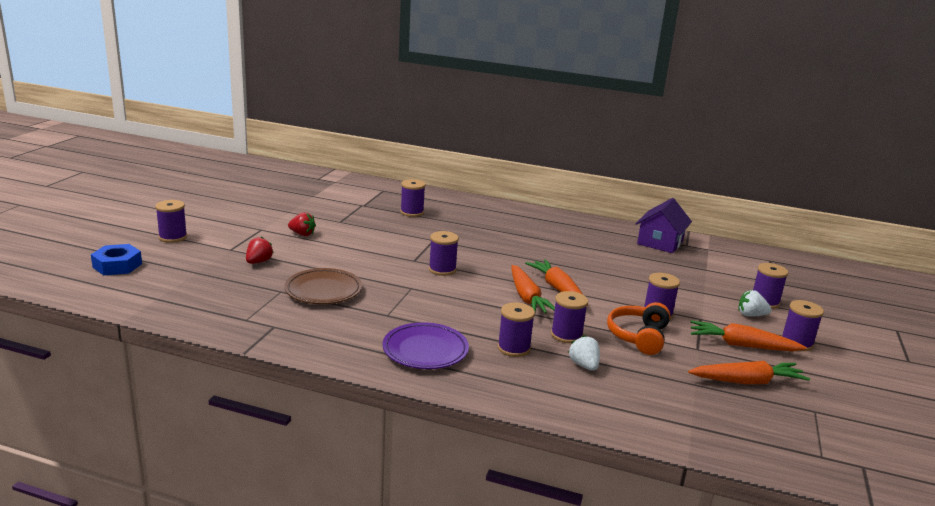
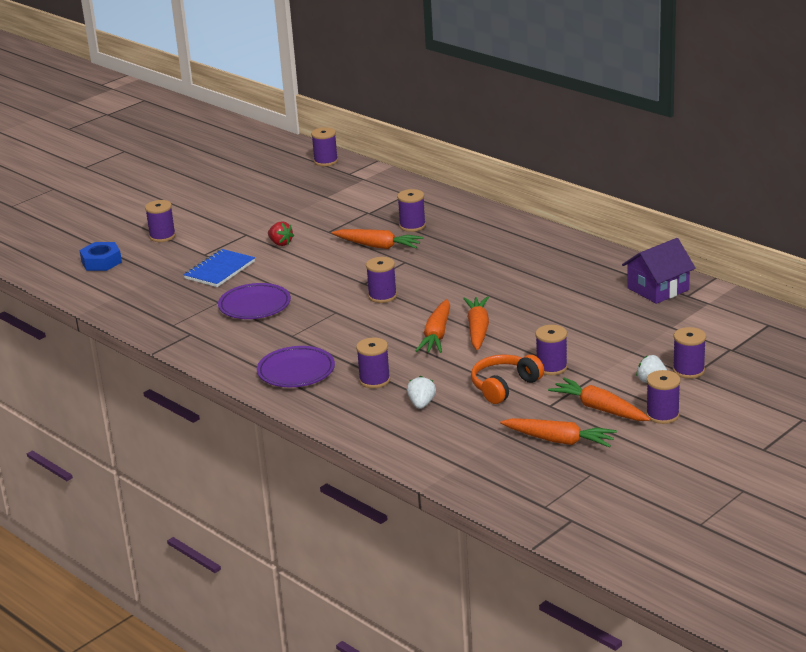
camera: 30 degrees right, 5 degrees up
red strawberry [246,237,274,264] -> blue notebook [184,249,255,287]
brown plate [284,268,362,304] -> purple plate [218,283,291,319]
purple spool [551,291,588,343] -> purple spool moved to [311,127,338,166]
none -> orange carrot [332,229,424,249]

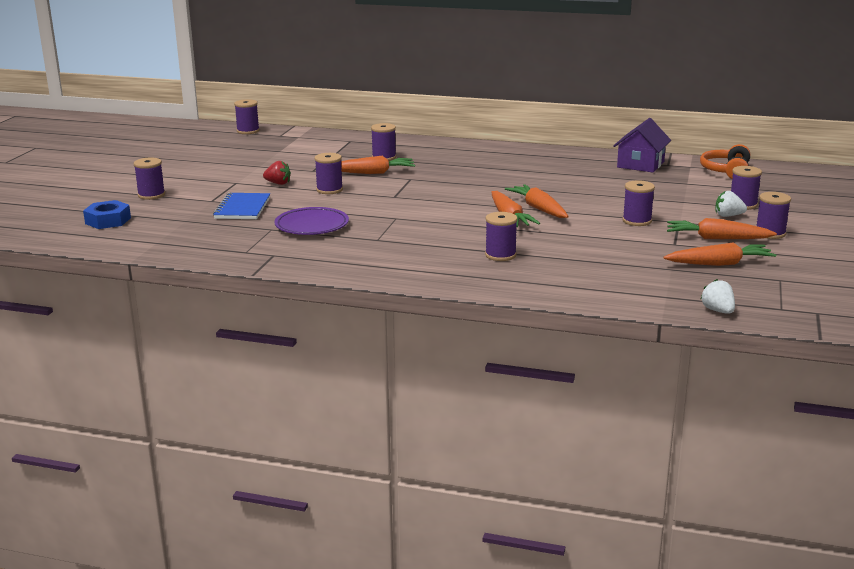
camera: 30 degrees left, 5 degrees down
purple plate [257,346,335,387] -> none
purple spool [366,257,397,303] -> purple spool moved to [315,153,343,194]
white strawberry [407,376,436,409] -> white strawberry moved to [700,279,735,314]
orange headphones [471,355,544,404] -> orange headphones moved to [700,144,750,179]

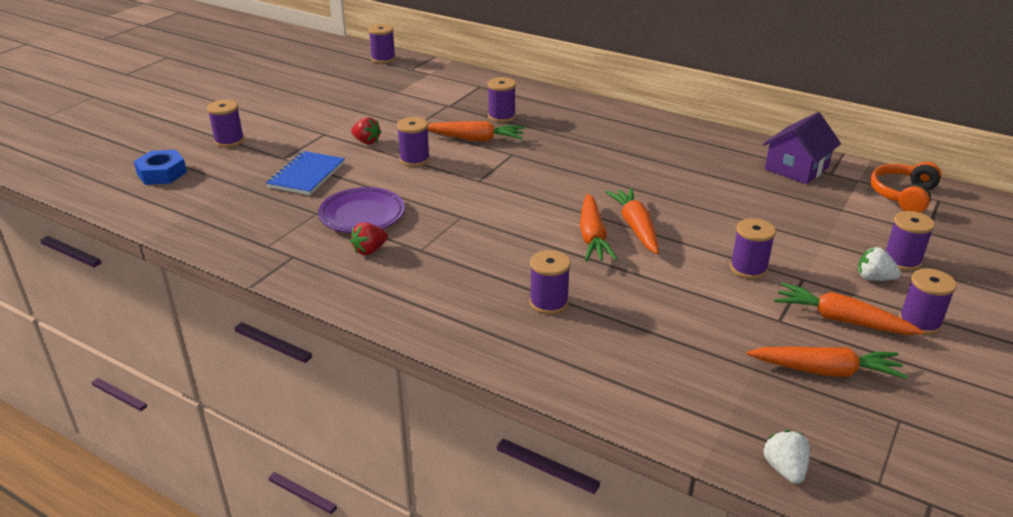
camera: 15 degrees right, 10 degrees up
none -> red strawberry [350,222,388,255]

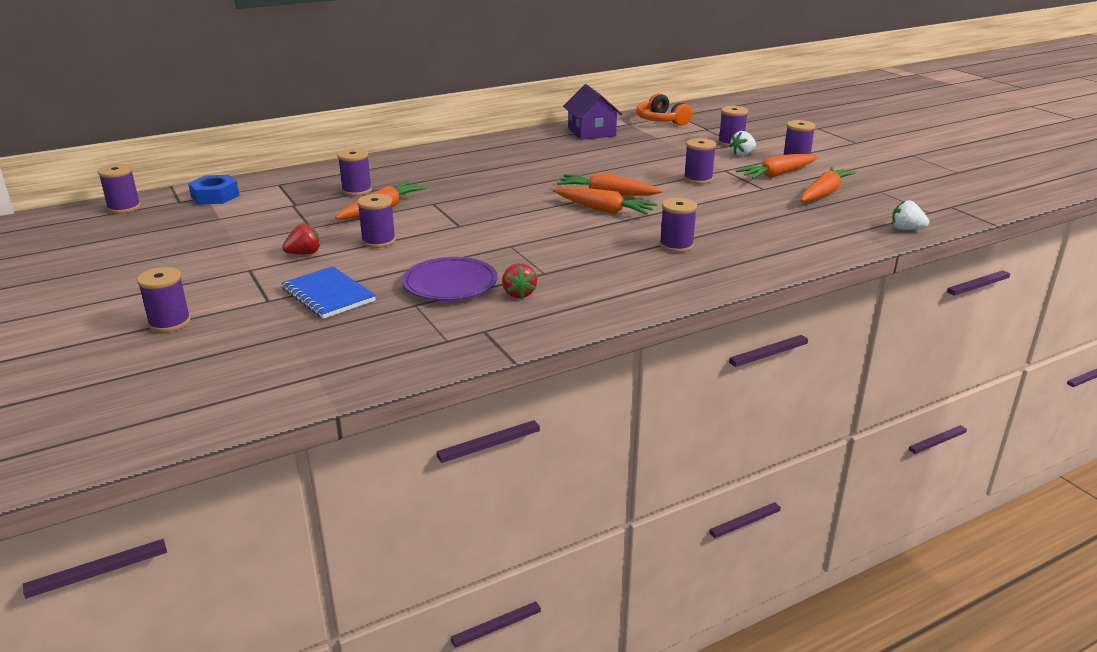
camera: 60 degrees left, 5 degrees down
blue nut [134,150,187,185] -> blue nut moved to [188,175,239,205]

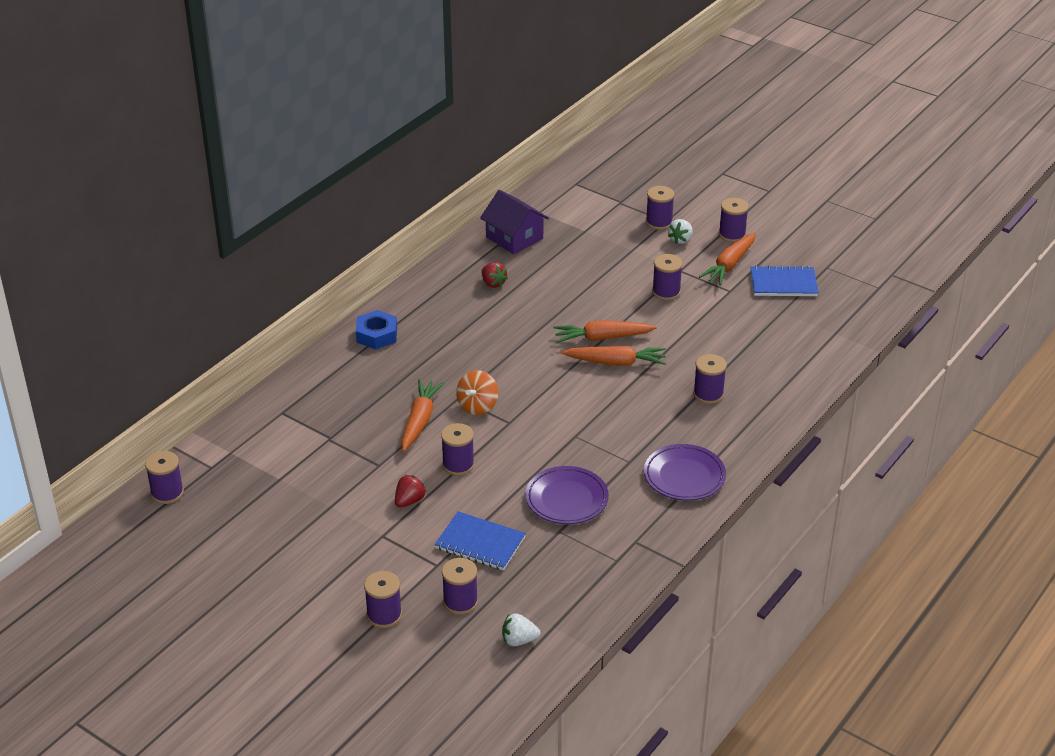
camera: 25 degrees left, 10 degrees up
blue nut [188,175,239,205] -> blue nut moved to [356,310,397,349]
purple spool [337,148,372,196] -> purple spool moved to [442,558,478,615]
red strawberry [502,263,537,298] -> red strawberry moved to [481,262,508,288]
orange headphones [636,93,692,126] -> none
orange carrot [801,167,856,202] -> blue notebook [750,265,819,296]
white strawberry [892,200,929,230] -> white strawberry moved to [502,613,540,646]
none -> orange spinning top [456,370,498,415]
none -> purple plate [644,444,726,501]

